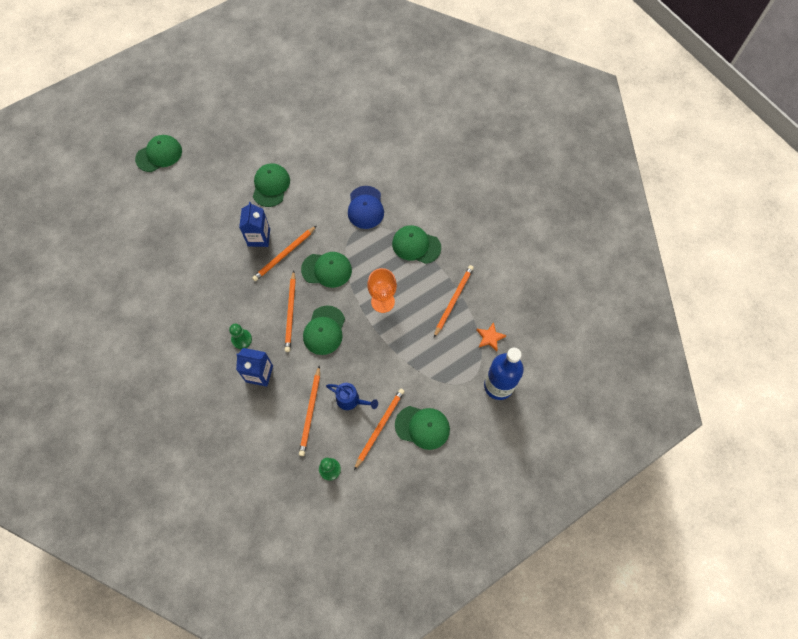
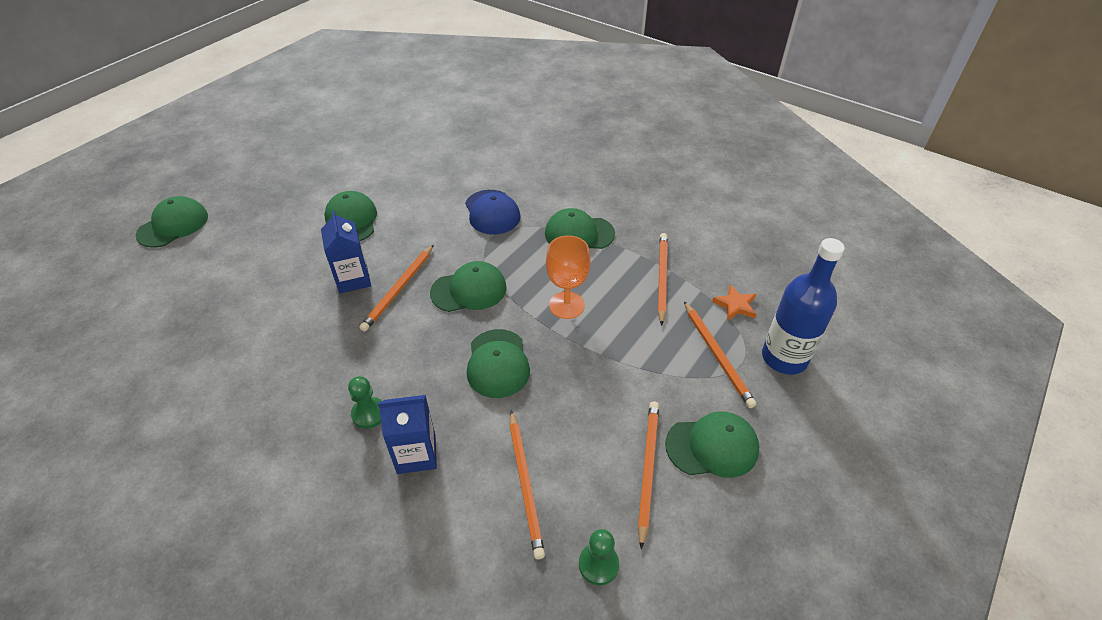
camera: 20 degrees left, 20 degrees down
orange pencil [284,271,296,352] -> orange pencil moved to [684,301,756,408]
blue watering can [326,383,378,410] -> none

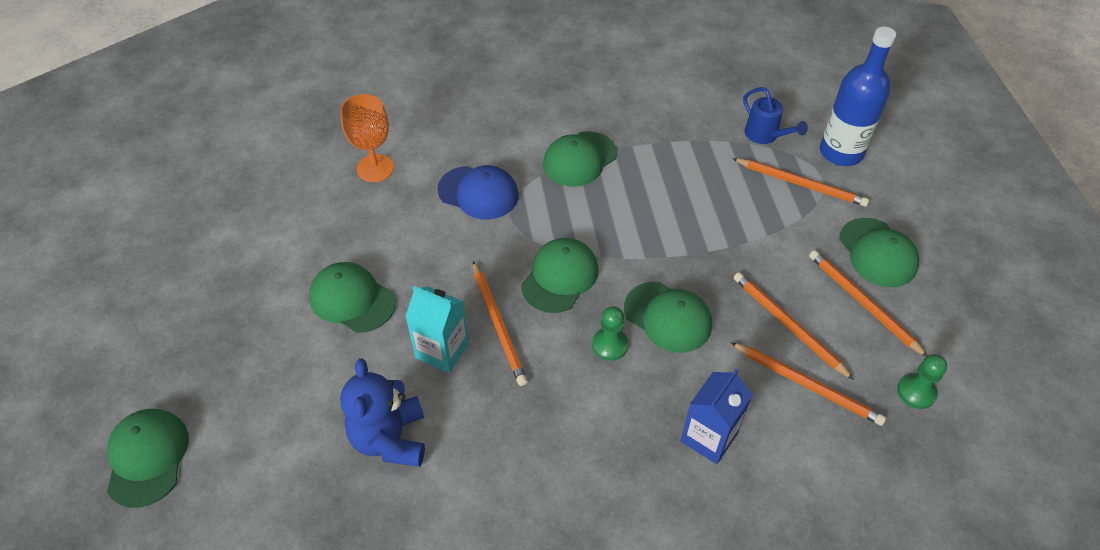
camera: 45 degrees left, 5 degrees up
blue carton [321,210,371,293] -> turquoise carton [406,286,469,373]
green pawn [348,376,383,429] -> green pawn moved to [592,306,629,361]
orange goblet [546,235,590,319] -> orange goblet moved to [340,94,394,182]
orange pencil [658,233,668,326] -> orange pencil moved to [734,272,854,380]
green cap [665,411,759,478] -> green cap turned 120 degrees clockwise [839,218,919,287]
orange star [712,284,756,320] -> blue watering can [743,87,808,144]
none -> blue teddy bear [340,358,425,467]

